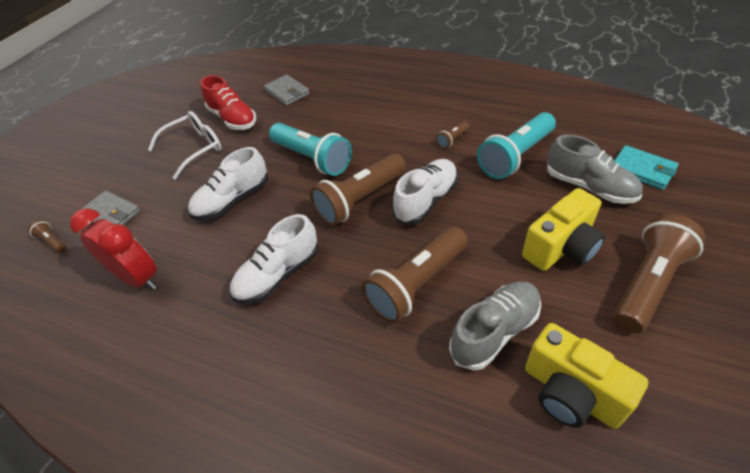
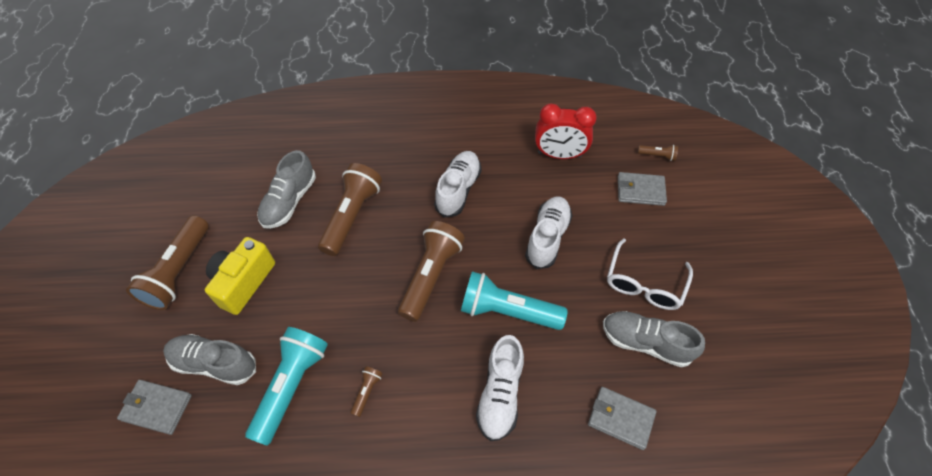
camera: 150 degrees right, 10 degrees up
red shoe [200,75,256,130] -> grey shoe [603,311,705,367]
white shoe [393,159,458,225] -> white shoe moved to [476,335,524,441]
yellow camera [525,323,648,429] -> none
turquoise wallet [614,145,679,190] -> grey wallet [117,380,192,435]

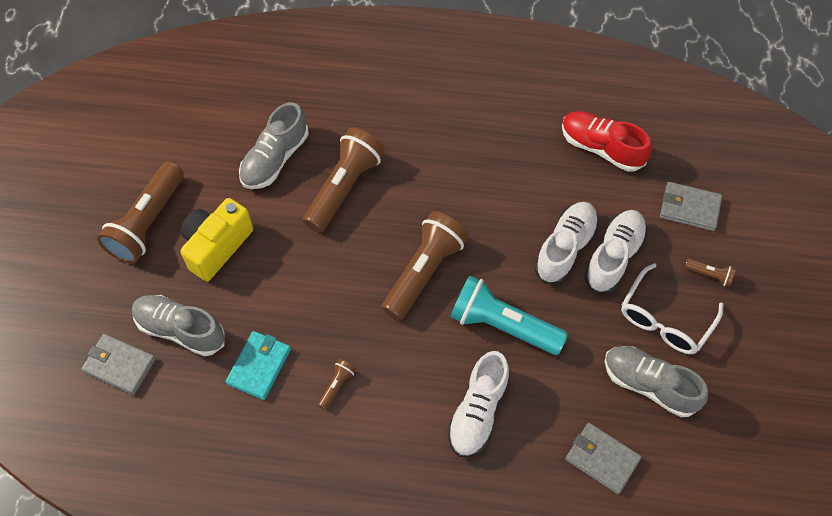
camera: 10 degrees right, 5 degrees up
turquoise flashlight [245,327,328,446] -> turquoise wallet [226,331,291,400]
white shoe [434,151,481,218] -> white shoe moved to [584,210,647,293]
red clock [535,103,597,159] -> red shoe [562,111,652,172]
brown flashlight [638,145,678,161] -> brown flashlight moved to [684,258,736,287]

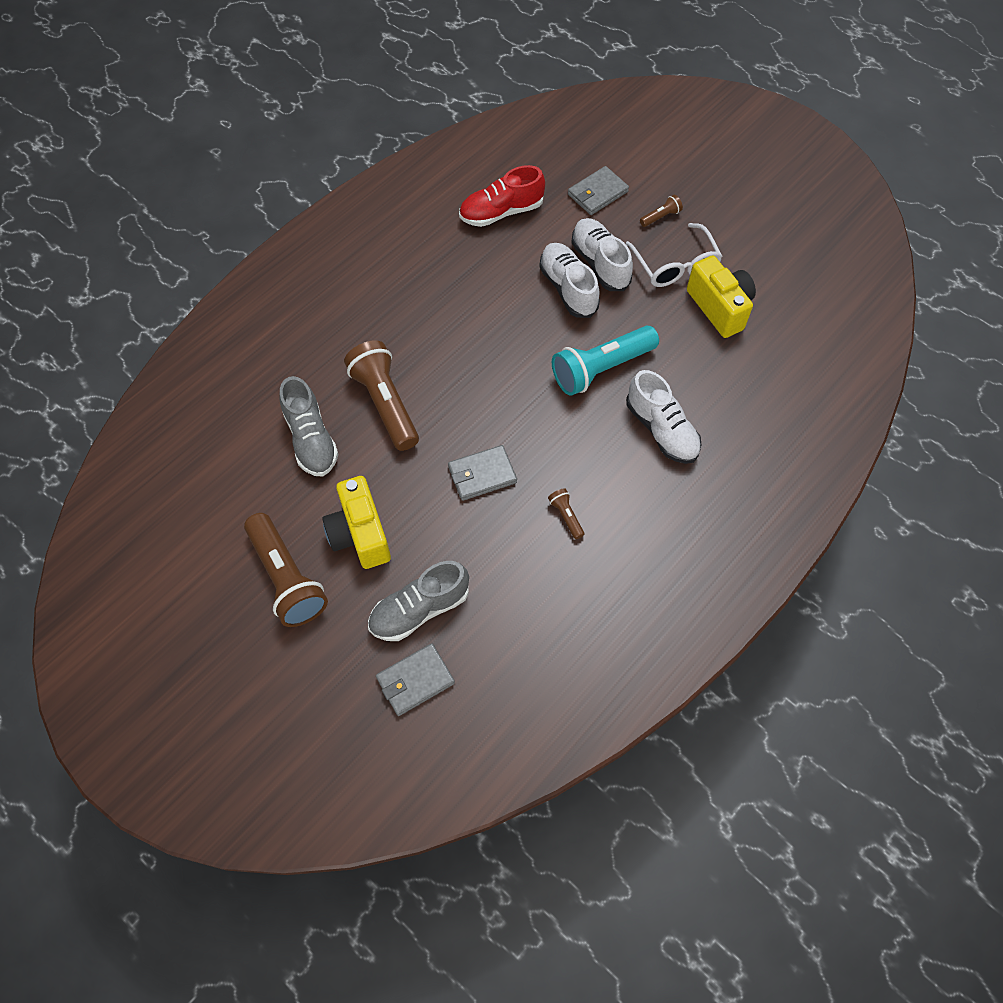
camera: 55 degrees left, 0 degrees up
turquoise wallet [226,331,291,400] -> none
brown flashlight [382,211,469,320] -> none
grey wallet [565,423,642,494] -> grey wallet moved to [448,445,517,501]
grey shoe [605,346,708,417] -> yellow camera [687,256,756,338]

